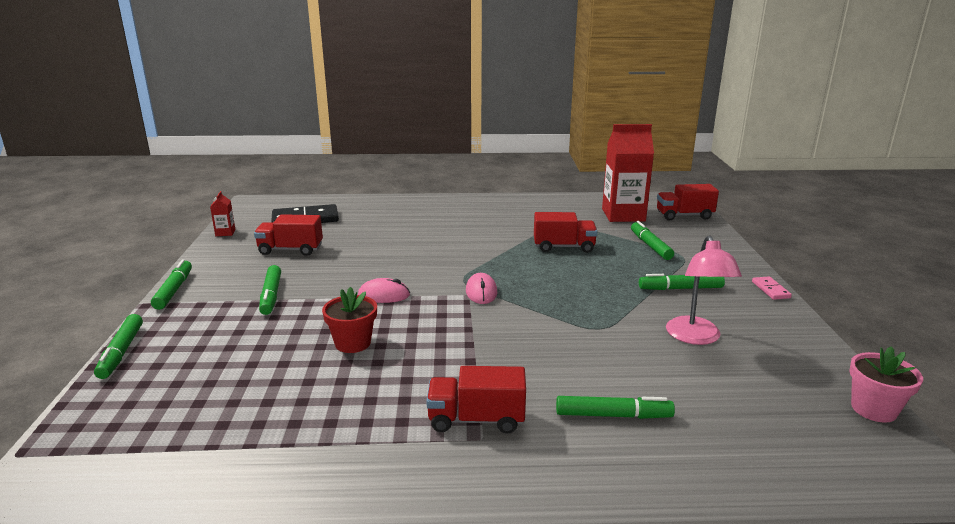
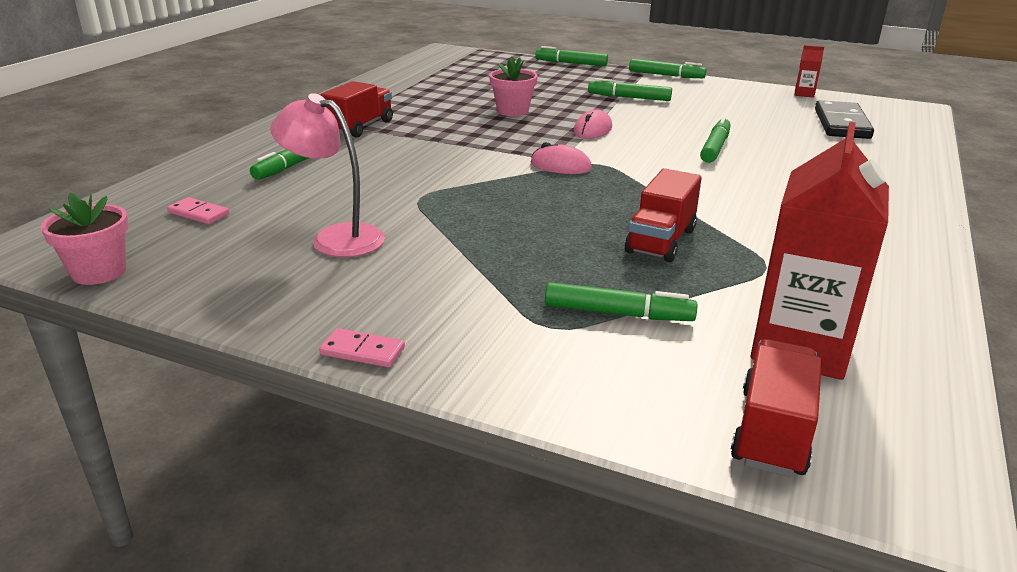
camera: 115 degrees right, 5 degrees up
red truck [254,214,323,256] -> none
red flower pot [322,287,377,353] -> pink flower pot [489,56,538,116]
green marker [639,274,725,290] -> green marker moved to [700,116,731,163]
none -> pink domino [167,197,229,224]

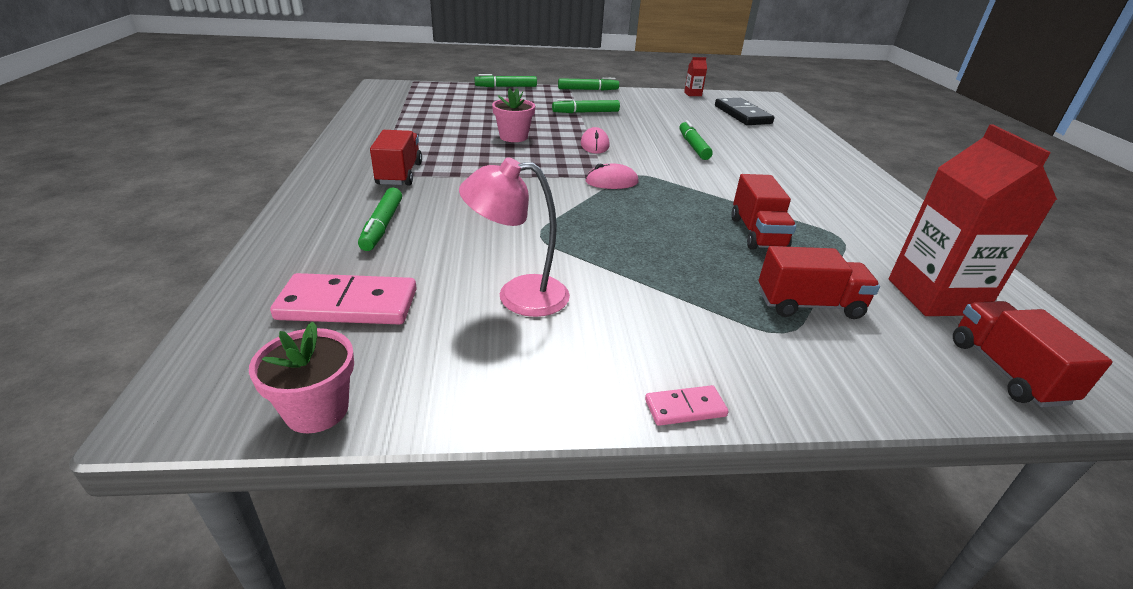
camera: 30 degrees left, 5 degrees up
pink domino [167,197,229,224] -> pink domino [270,273,417,324], size x1.99
green marker [545,282,698,321] -> red truck [759,246,880,319]

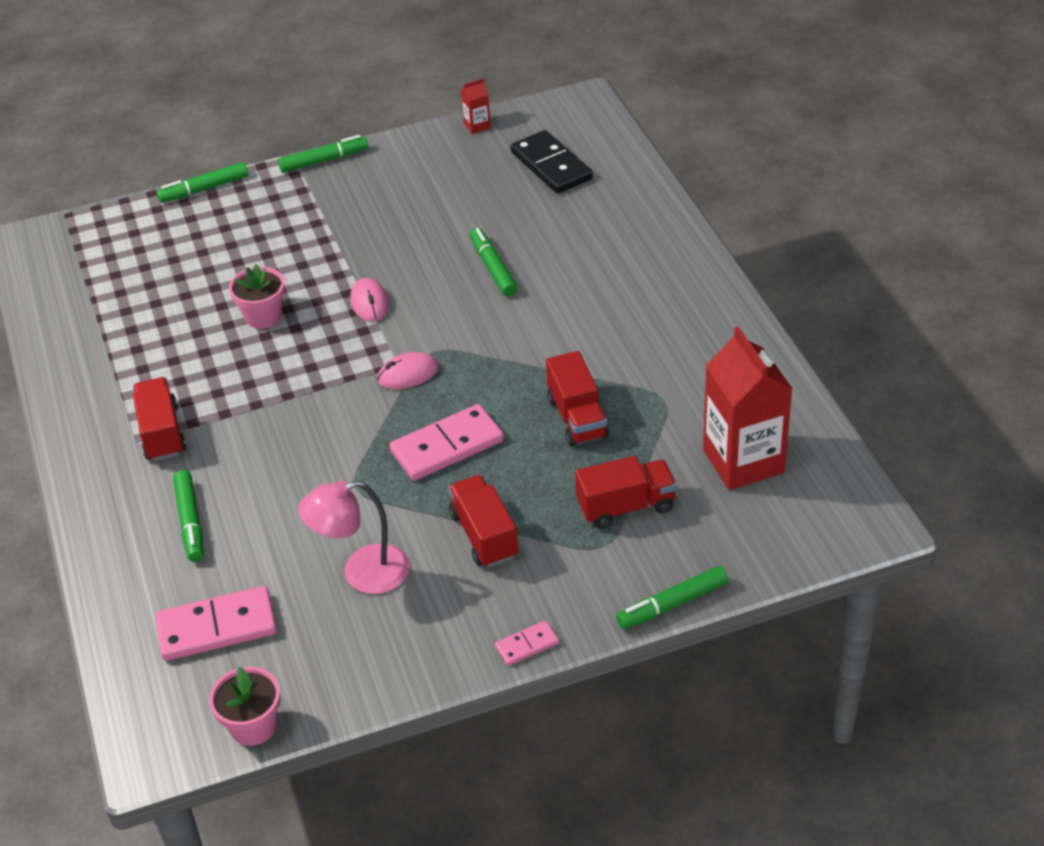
camera: 10 degrees left, 10 degrees up
green marker [552,99,620,113] -> green marker moved to [616,566,728,629]
red truck [953,301,1112,407] -> red truck moved to [448,475,518,567]
none -> pink domino [389,404,504,481]

